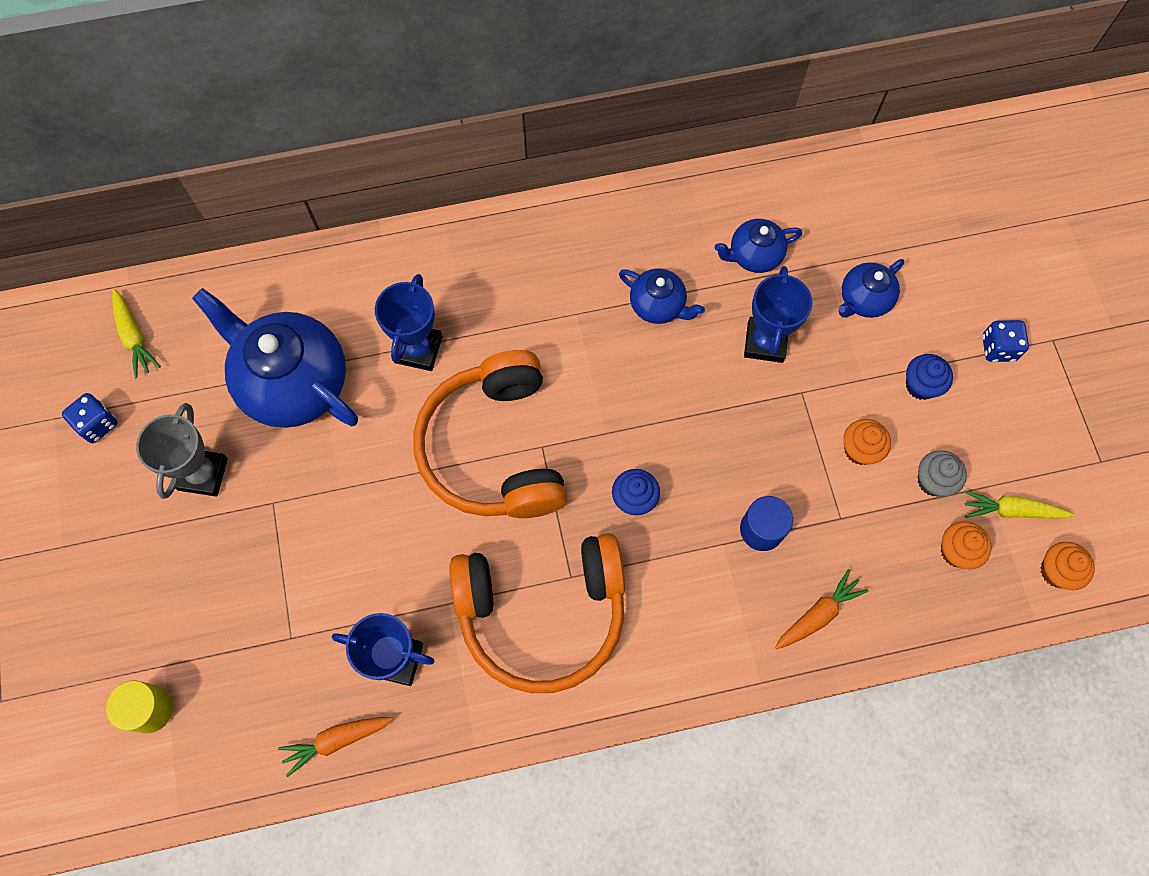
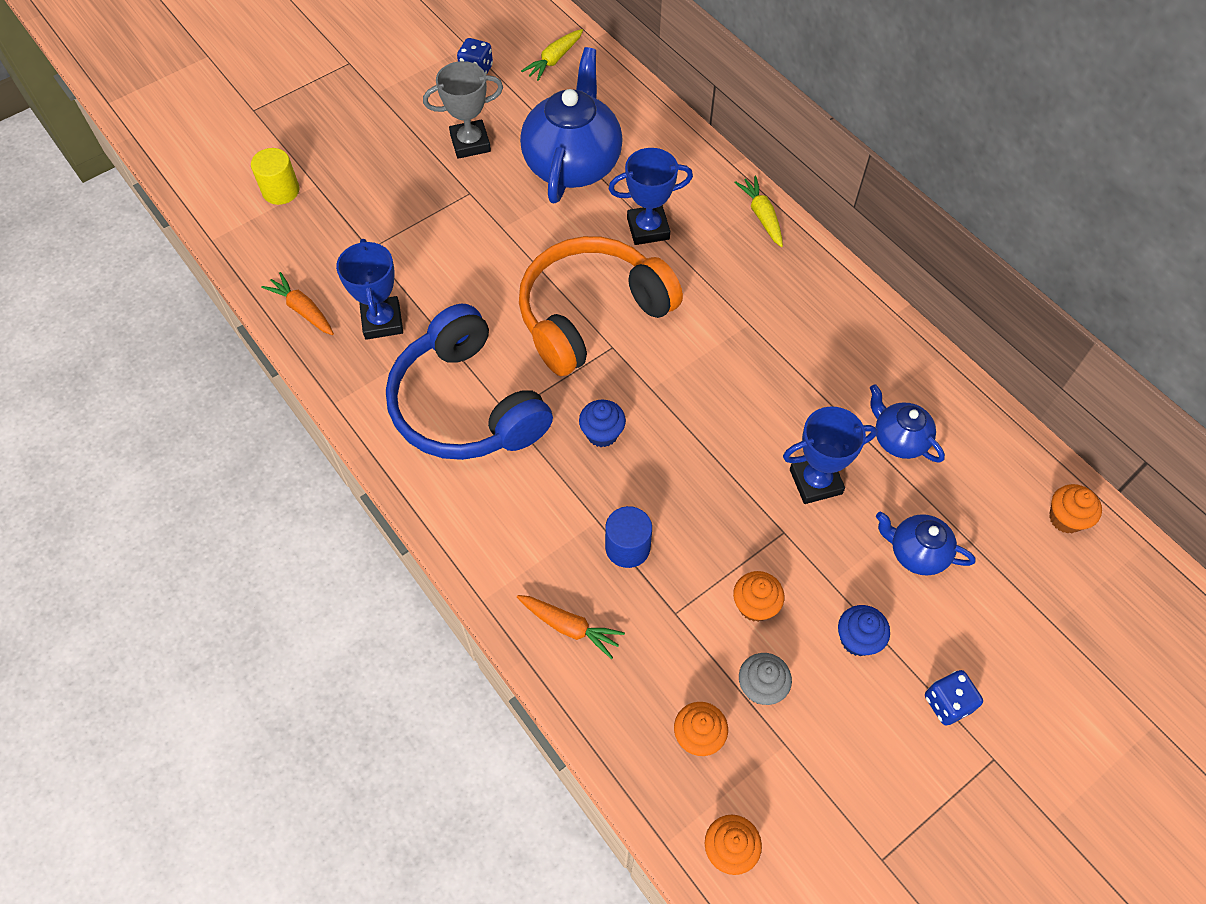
camera: 65 degrees right, 10 degrees down
orange headphones [449,533,625,693] -> blue headphones [386,304,553,460]
blue teapot [619,269,705,324] -> none
yellow carrot [964,491,1074,519] -> yellow carrot moved to [734,176,783,247]
none -> orange cupcake [1049,484,1102,534]

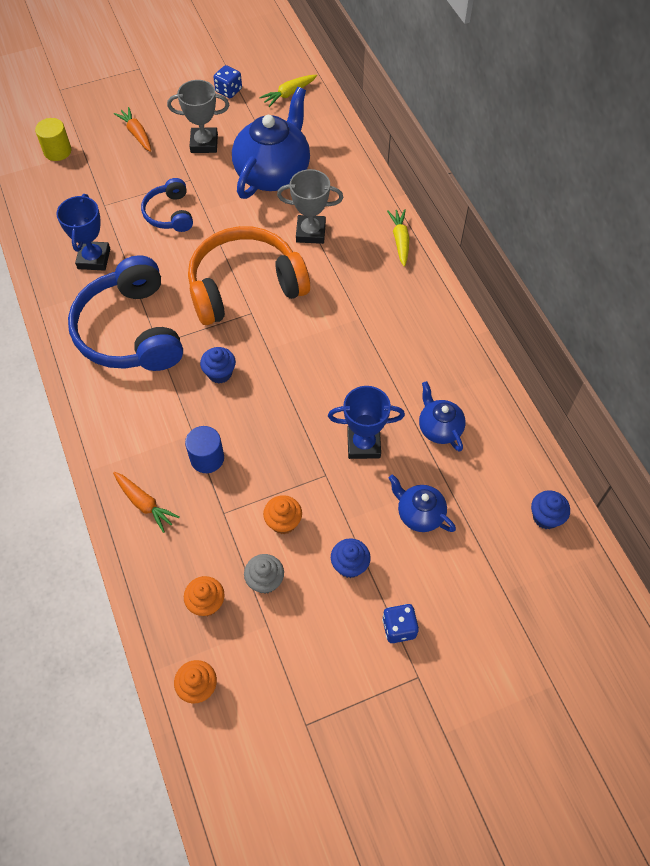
camera: 15 degrees right, 0 degrees up
orange carrot [261,272,334,335] -> orange carrot moved to [114,107,151,152]
blue trophy [609,148,693,245] -> grey trophy [277,169,343,244]
orange cupcake [1049,484,1102,534] -> blue cupcake [531,490,570,529]
none -> blue headphones [141,178,193,232]

